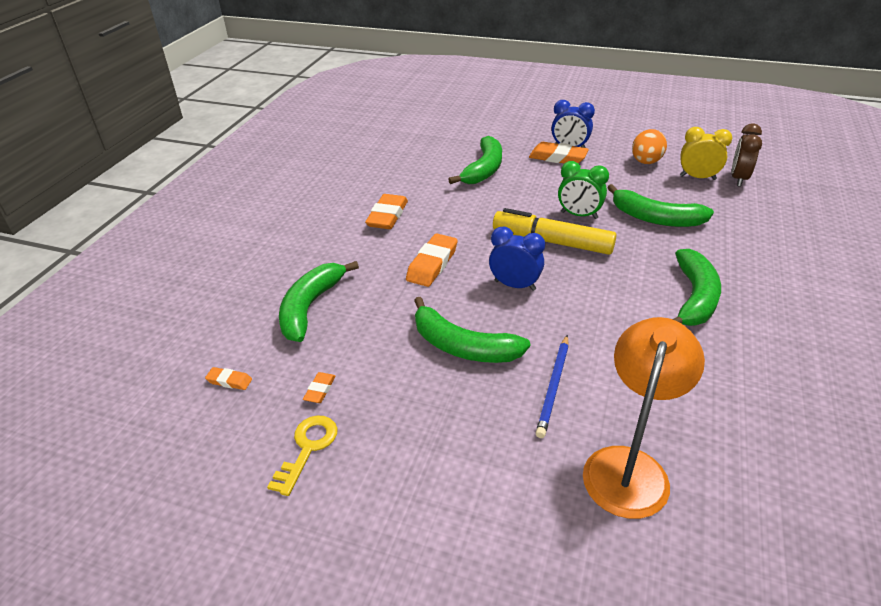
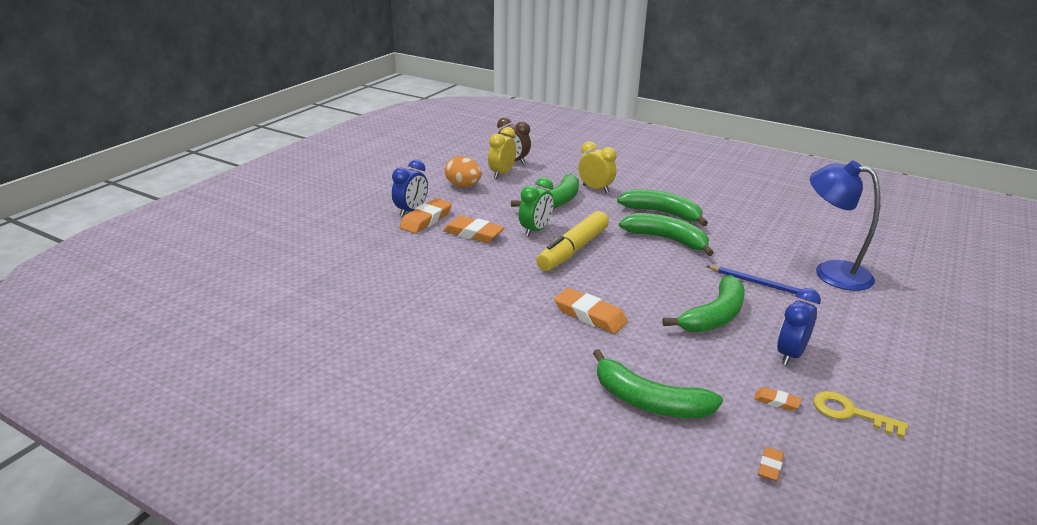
camera: 80 degrees left, 10 degrees down
orange eraser [365,194,408,229] -> orange eraser moved to [443,216,505,243]
green banana [448,136,502,184] -> green banana moved to [619,213,714,256]
blue clock [489,227,545,291] -> blue clock moved to [777,288,821,365]
orange lamp [583,317,705,519] -> blue lamp [810,161,880,291]
none -> yellow clock [579,141,617,193]

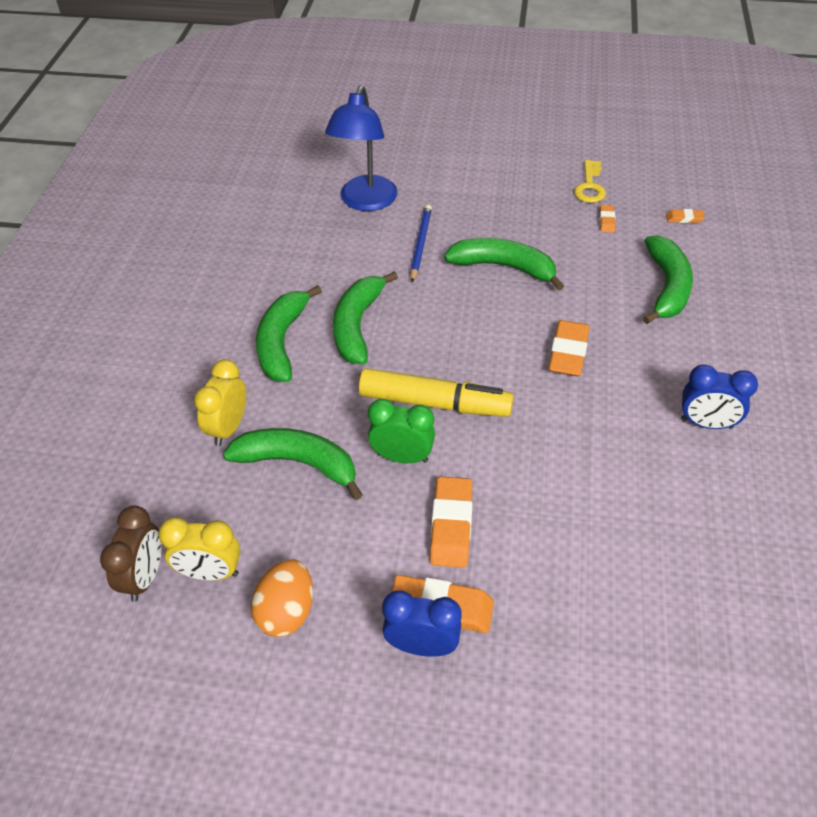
camera: 110 degrees left, 20 degrees up
blue clock [777,288,821,365] -> blue clock moved to [681,364,758,429]

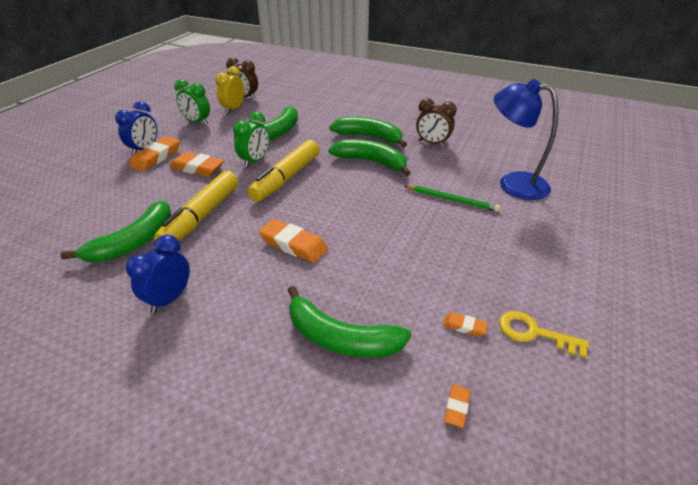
camera: 105 degrees right, 10 degrees down
yellow clock [194,359,246,446] -> none
orange egg [251,559,313,637] -> green clock [175,79,210,126]
blue pencil [410,205,432,282] -> green pencil [404,185,500,212]
green banana [444,238,564,291] -> green banana moved to [61,201,171,262]
none -> yellow marker [154,171,238,241]
none -> brown clock [416,98,457,146]

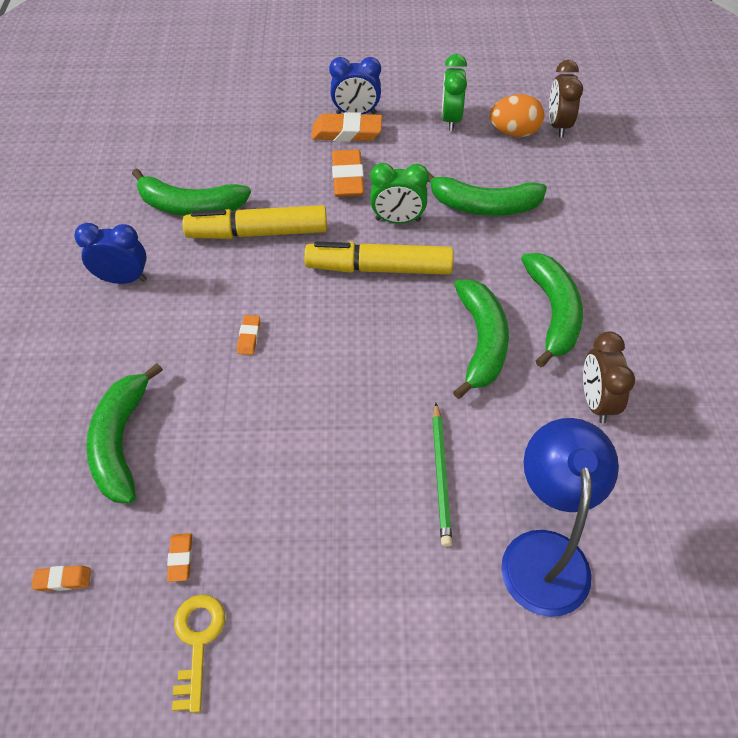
camera: 65 degrees right, 15 degrees up
yellow clock [215,66,244,114] -> orange egg [490,94,545,137]
orange eraser [259,219,328,263] -> orange eraser [237,315,260,355], size x0.51

